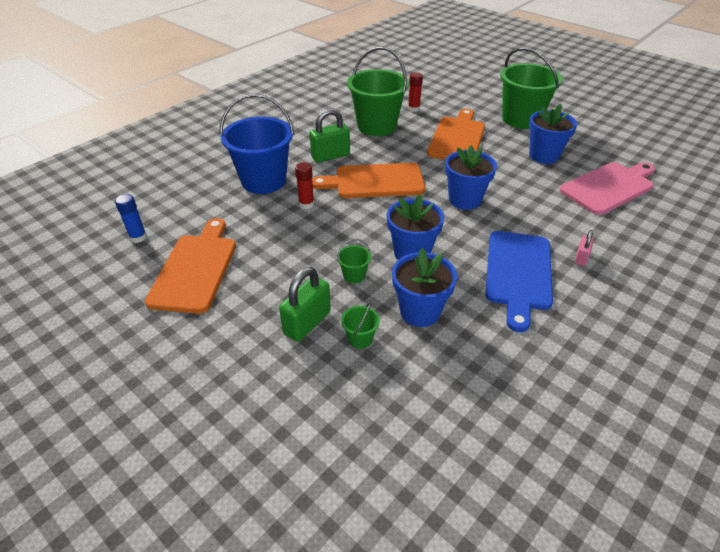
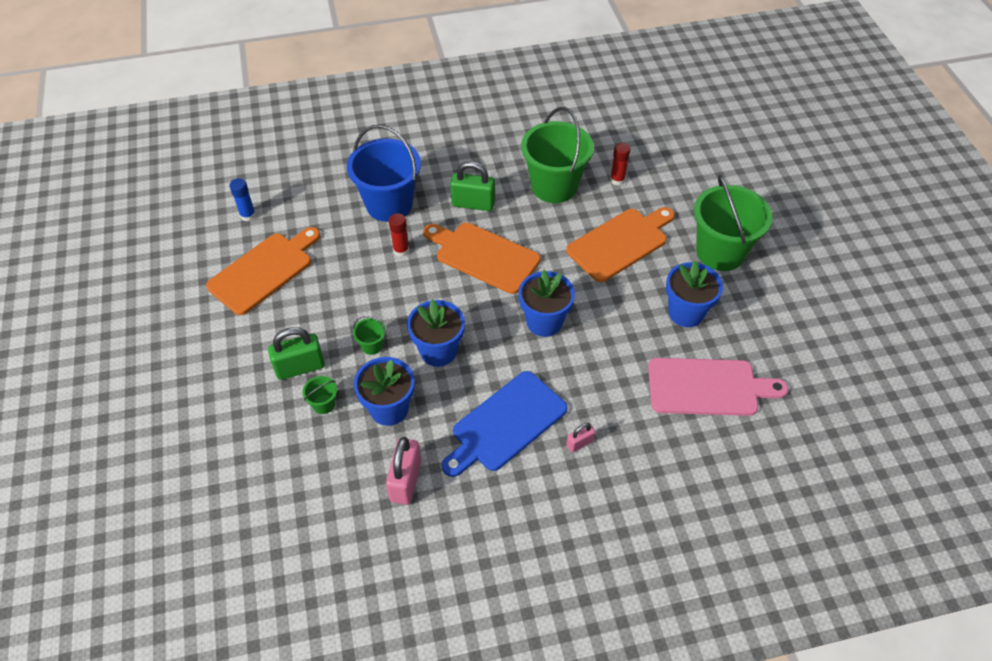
camera: 35 degrees right, 10 degrees up
none -> pink padlock [386,437,421,505]

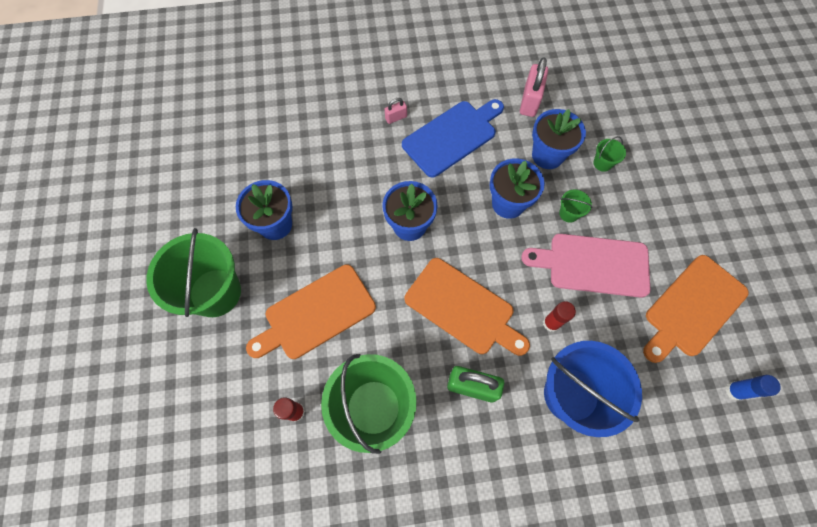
camera: 175 degrees left, 15 degrees up
green padlock [268,327,325,380] -> none
pink cutting board [648,358,788,416] -> pink cutting board moved to [521,234,650,298]

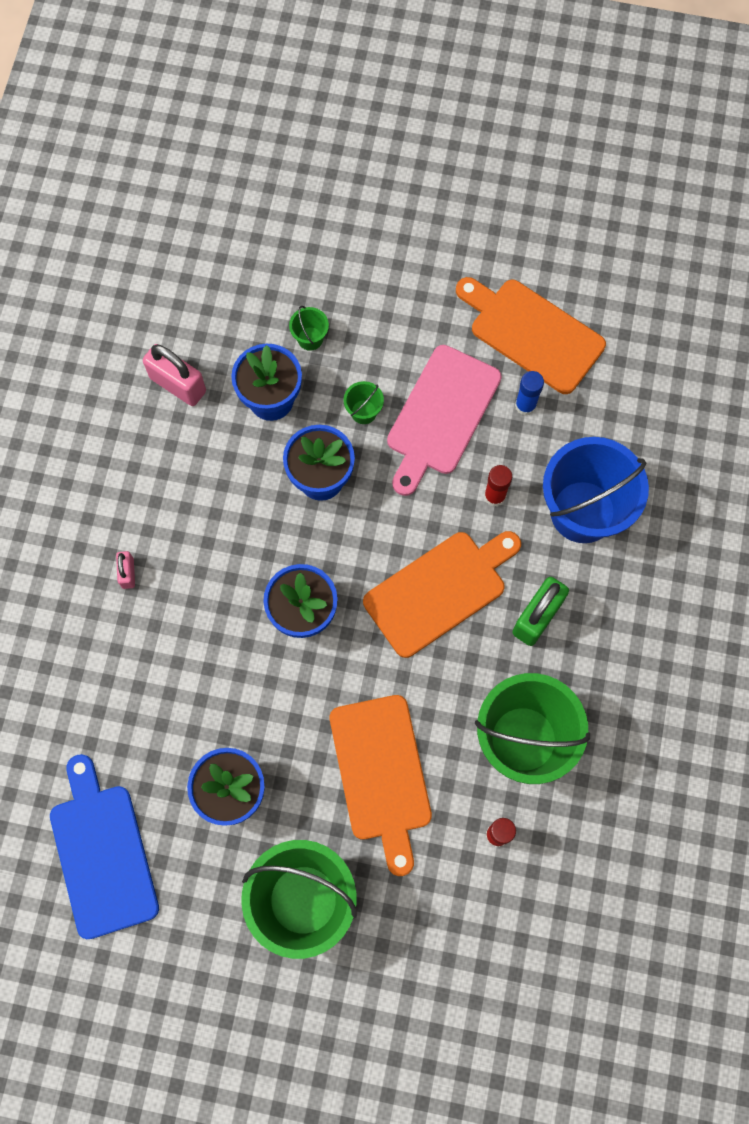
camera: 70 degrees left, 5 degrees up
blue cutting board [402,99,504,178] -> blue cutting board moved to [50,754,159,939]
orange cutting board [643,255,749,363] -> orange cutting board turned 150 degrees clockwise [456,277,606,394]
blue glue stick [725,375,781,401] -> blue glue stick moved to [515,371,544,416]

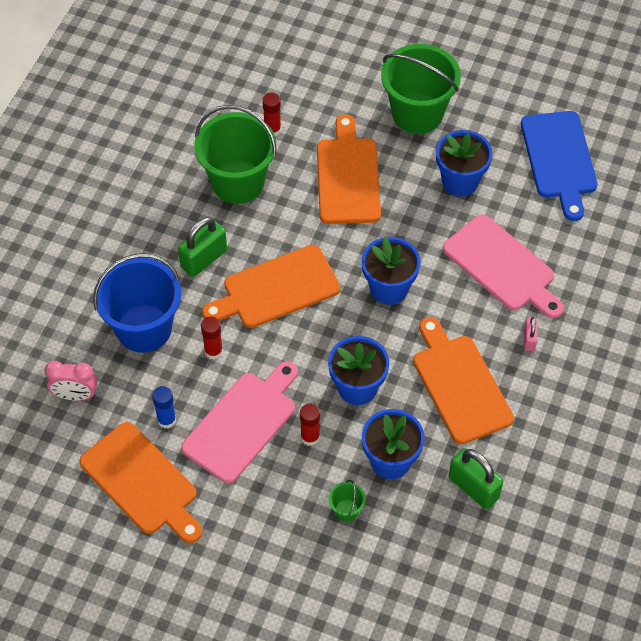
camera: 170 degrees left, 15 degrees down
pink padlock [143,344,206,406] -> green padlock [449,448,503,509]
green bucket [344,381,384,424] -> red glue stick [300,404,320,446]
none -> pink clock [45,361,97,401]
none -> orange cutting board [413,317,514,444]
none -> pink cutting board [443,214,564,318]

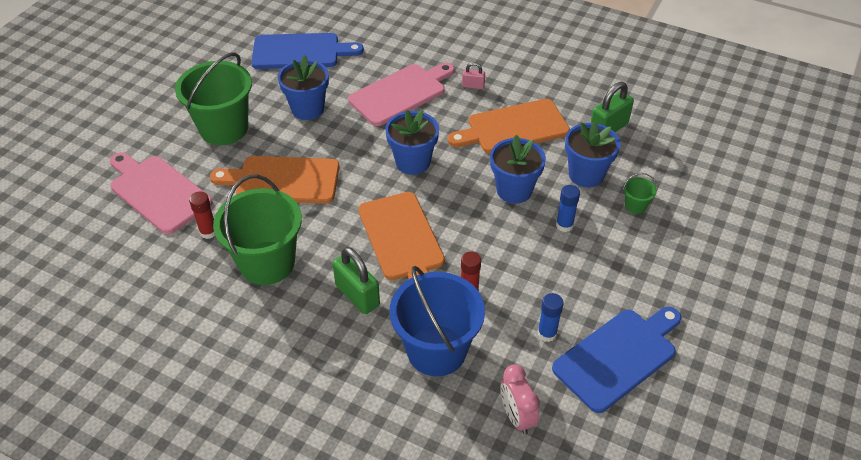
camera: 85 degrees left, 10 degrees down
pink clock [45,361,97,401] -> pink clock turned 150 degrees clockwise [500,364,540,434]
orange cutting board [79,422,202,543] -> blue cutting board [552,307,681,413]
pink cutting board [181,361,298,483] -> pink cutting board moved to [110,152,213,234]
red glue stick [300,404,320,446] -> blue glue stick [556,185,580,232]

